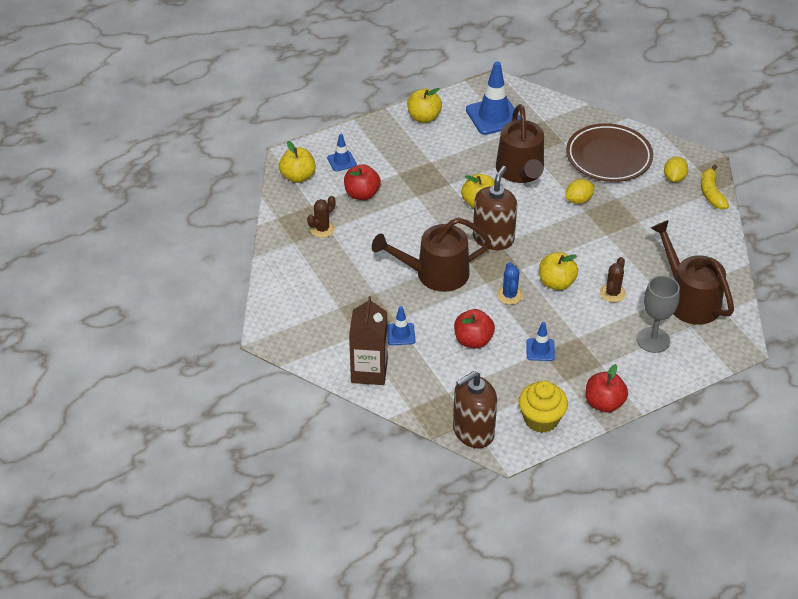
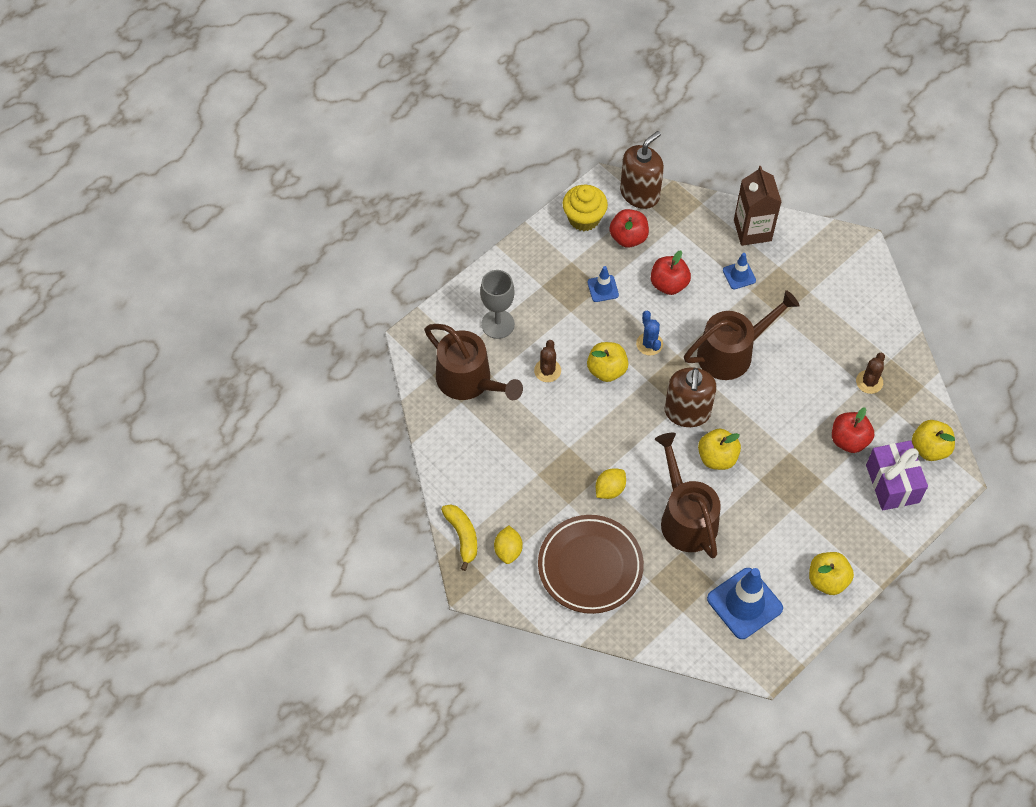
camera: 165 degrees right, 15 degrees up
blue traffic cone [327,134,357,172] -> purple gift [866,440,928,511]
red apple [586,364,628,413] -> red apple moved to [609,209,649,248]

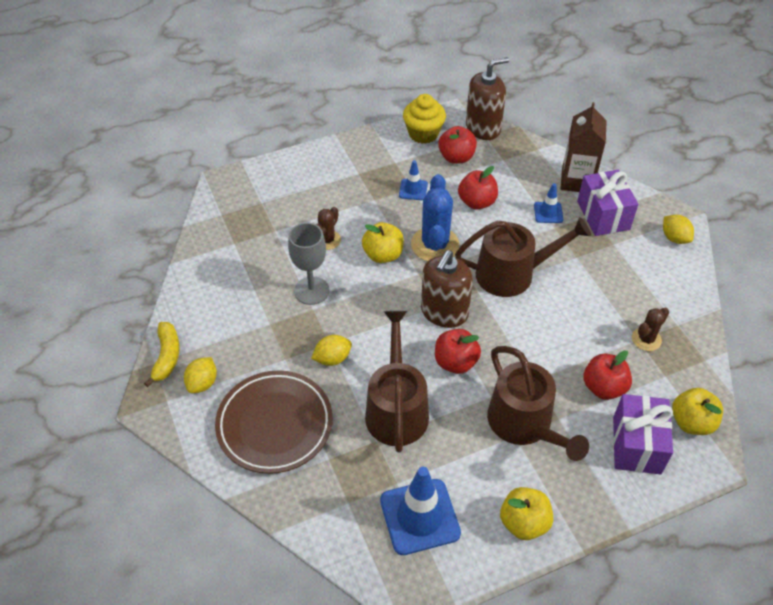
camera: 20 degrees right, 10 degrees down
brown watering can [425,324,523,400] -> brown watering can moved to [487,346,589,461]
grey goblet [480,270,515,339] -> grey goblet moved to [288,222,330,305]
blue cactus [636,311,663,356] -> blue cactus [411,174,460,261], size x1.77
yellow apple [698,429,741,470] -> red apple [435,329,481,374]
none -> purple gift [577,170,638,236]
none -> yellow lemon [663,215,694,244]

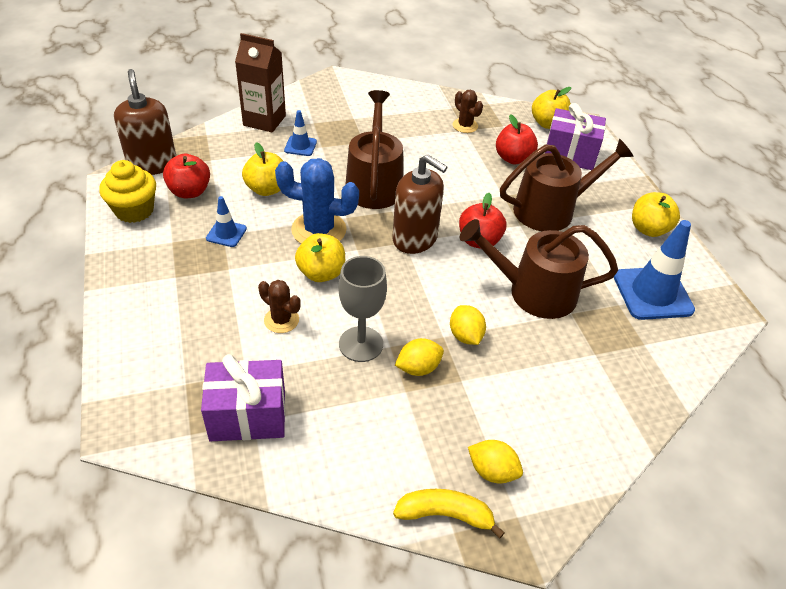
camera: 85 degrees left, 5 degrees down
brown plate [215,370,333,474] -> none
red apple [458,166,498,210] -> yellow apple [242,142,283,196]
purple gift [577,170,638,236] -> purple gift moved to [201,354,286,441]
yellow lemon [663,215,694,244] -> yellow lemon moved to [395,338,444,376]

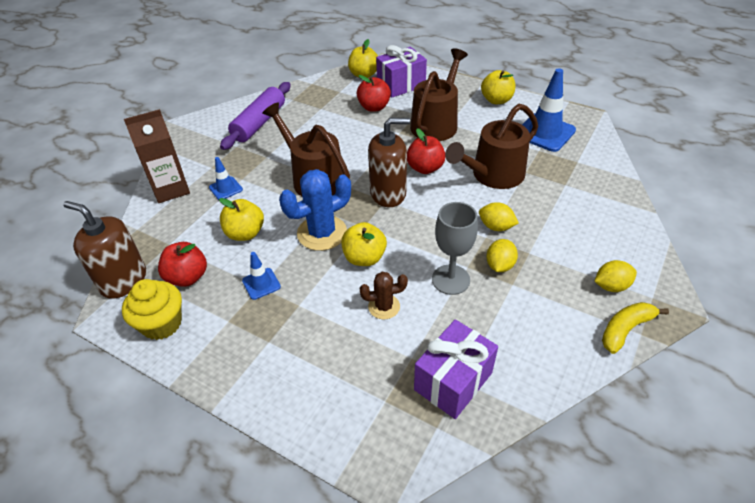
camera: 40 degrees left, 0 degrees up
brown cactus [453,90,483,133] -> none
none -> purple rolling pin [220,82,291,150]

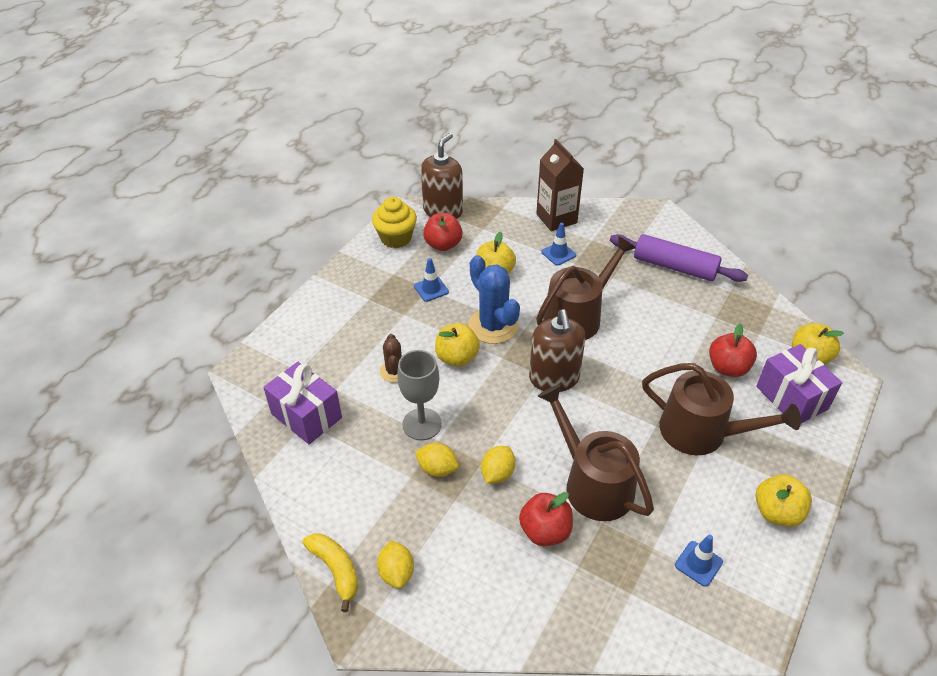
camera: 90 degrees right, 0 degrees up
red apple [407,128,445,174] -> red apple moved to [519,492,573,546]
blue traffic cone [522,68,576,152] -> blue traffic cone [675,535,723,587], size x0.52

